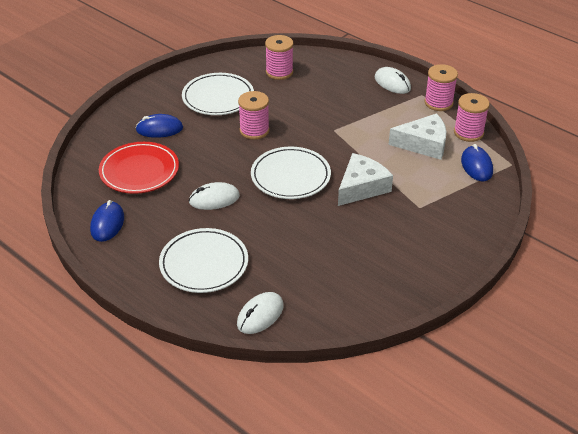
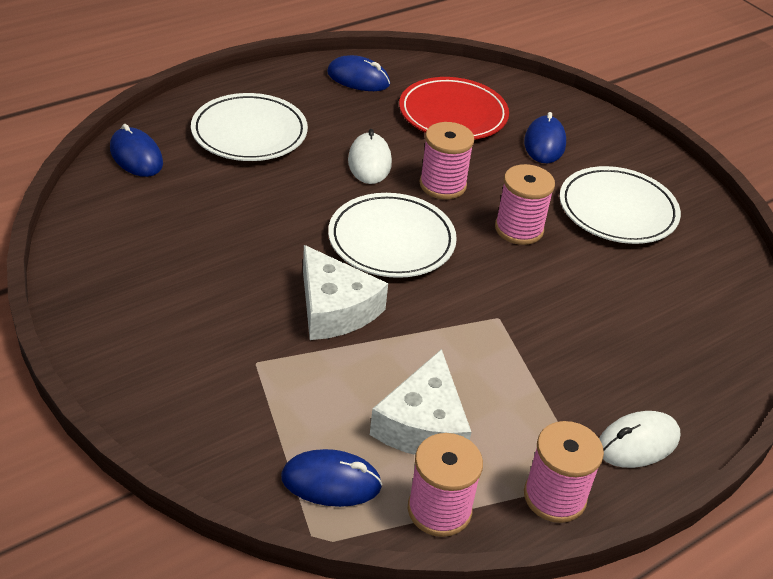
camera: 100 degrees right, 0 degrees up
white mouse [237,292,284,334] -> blue mouse [110,124,163,177]
pink spool [265,35,293,80] -> pink spool moved to [419,122,475,199]

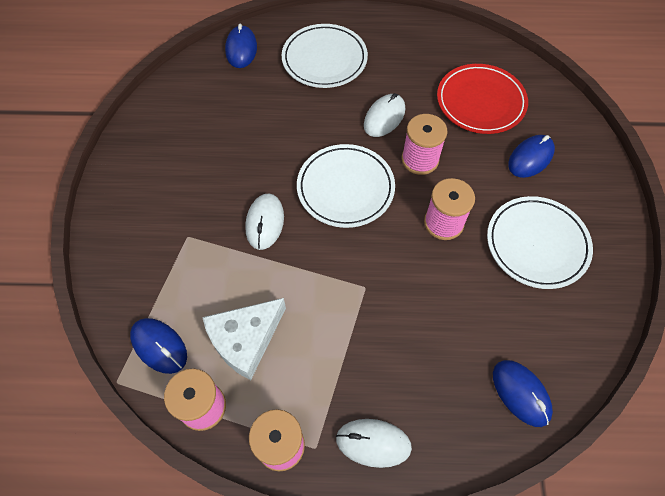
camera: 40 degrees right, 20 degrees up
white cheese [303,245,388,340] -> white mouse [245,194,284,250]
blue mouse [327,55,390,91] -> blue mouse moved to [493,360,553,427]

